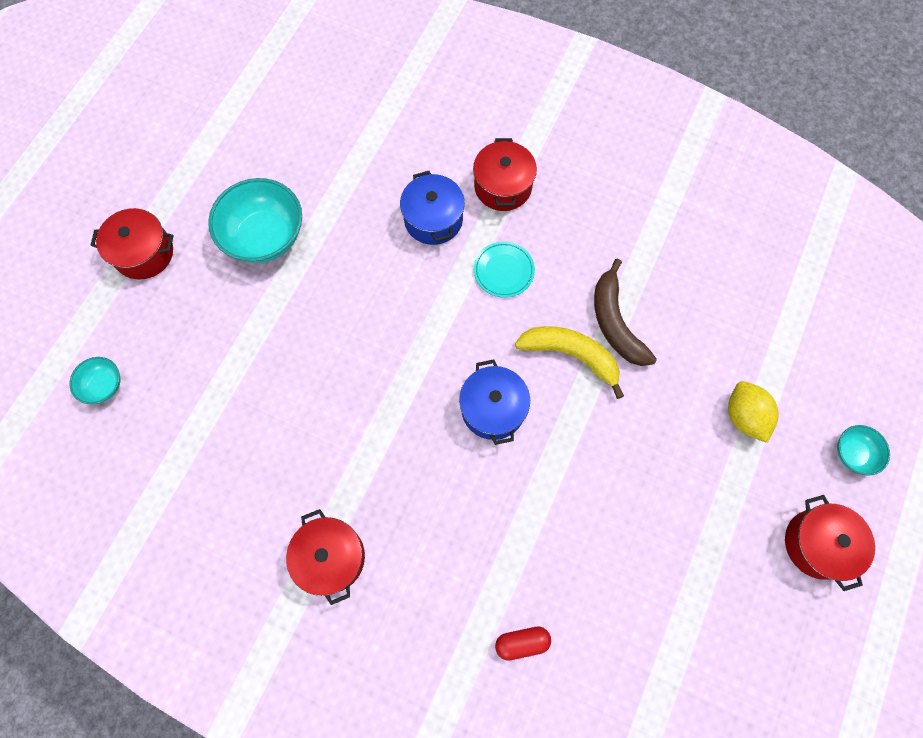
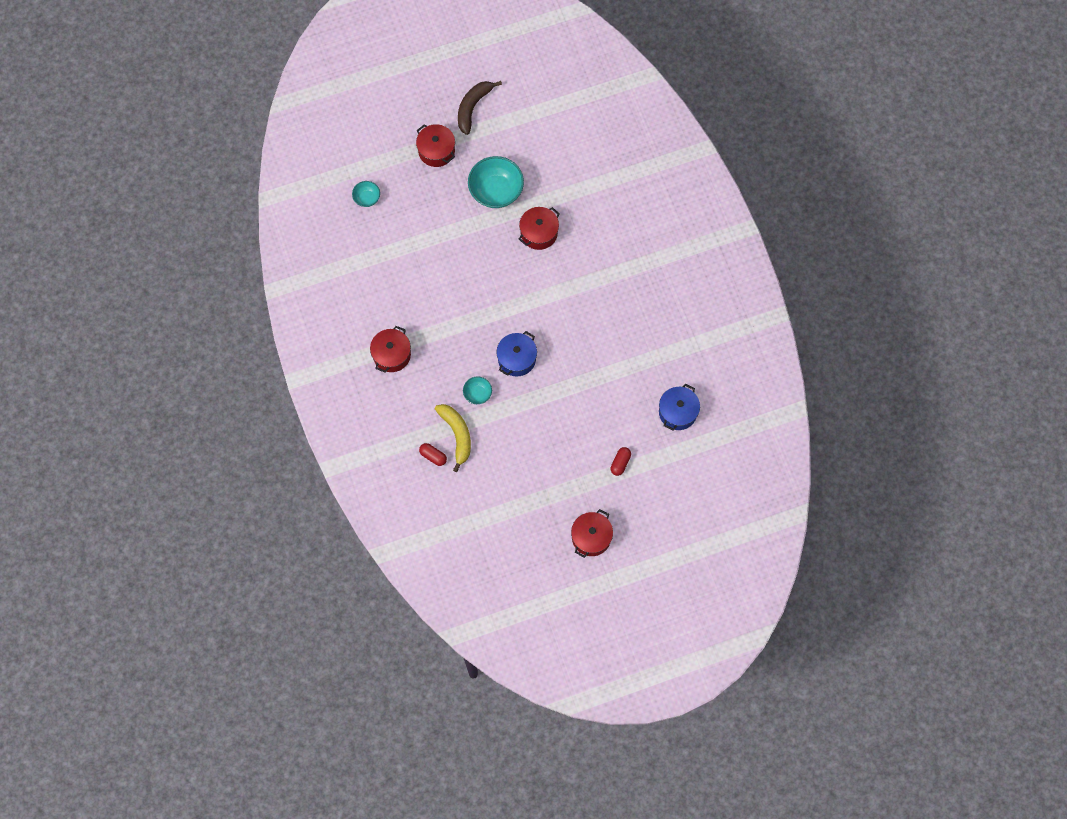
camera: 45 degrees right, 0 degrees up
blue pot [400,171,465,245] -> blue pot moved to [659,384,700,431]
red pot [473,138,537,211] -> red pot moved to [519,207,560,250]
turquoise plate [474,241,535,298] -> none
yellow banana [515,326,624,399] -> yellow banana moved to [435,404,471,472]
brown banana [594,258,657,366] -> brown banana moved to [458,81,502,135]
yellow lemon [728,381,779,443] -> red capsule [611,447,631,476]
turquoise bowl [837,425,890,476] -> turquoise bowl moved to [463,377,492,404]

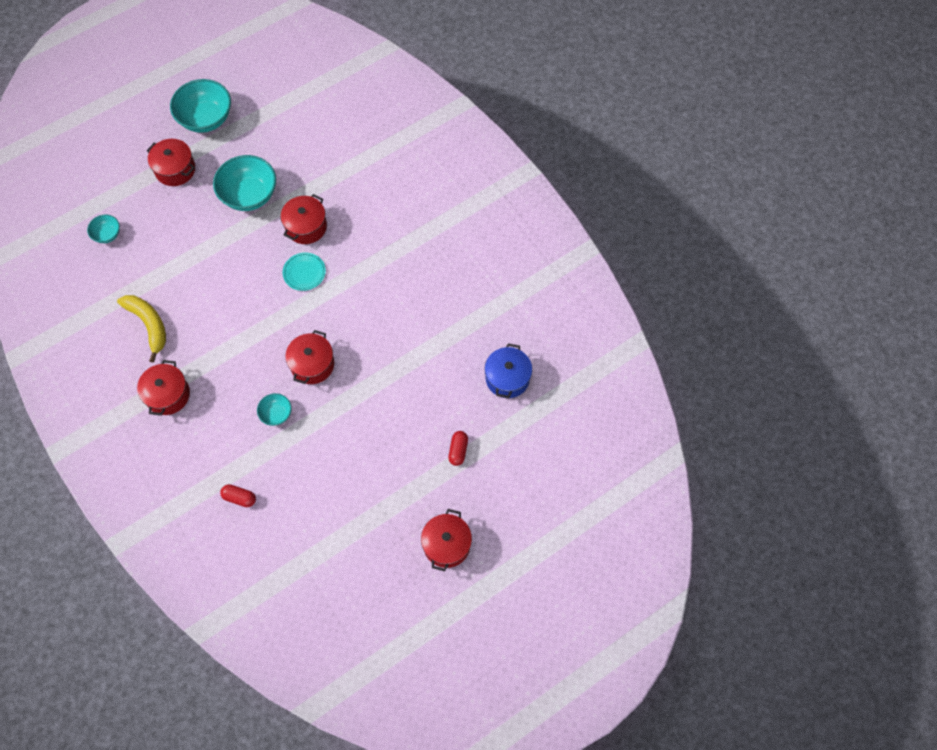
camera: 15 degrees left, 5 degrees down
yellow banana [435,404,471,472] -> yellow banana moved to [117,295,166,363]
brown banana [458,81,502,135] -> turquoise bowl [170,79,231,133]
blue pot [496,331,537,376] -> red pot [285,330,334,384]
none -> turquoise plate [282,253,326,291]

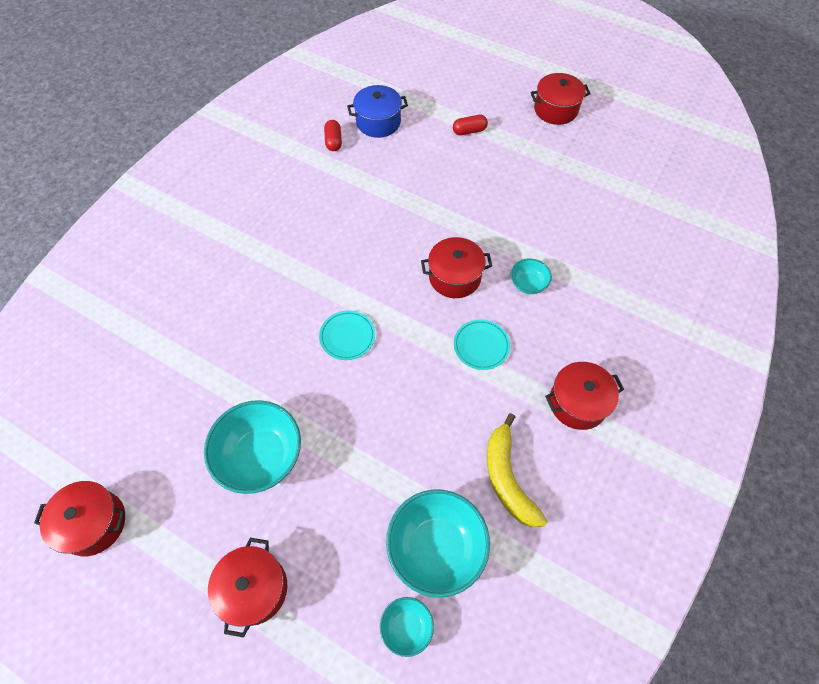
camera: 115 degrees left, 5 degrees down
yellow banana [117,295,166,363] -> yellow banana turned 45 degrees counterclockwise [487,413,547,527]
turquoise bowl [170,79,231,133] -> turquoise bowl moved to [386,489,490,598]
red capsule [220,484,256,507] -> red capsule moved to [324,120,342,151]
red pot [281,194,327,244] -> red pot moved to [34,481,125,556]
none -> turquoise plate [454,319,510,370]

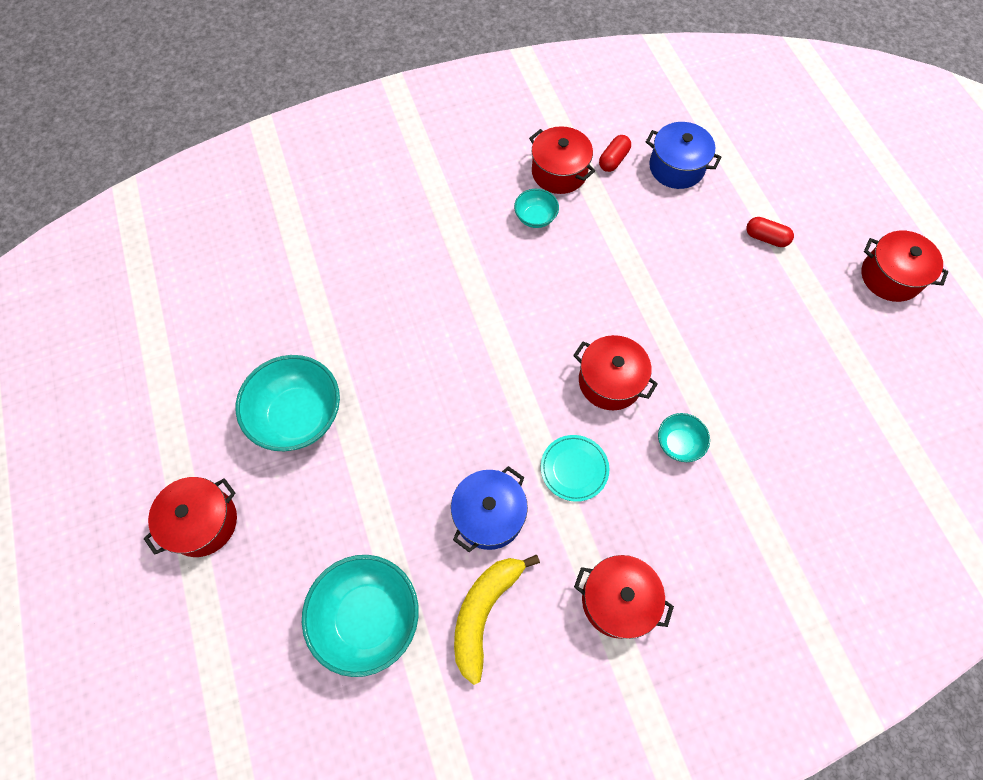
camera: 40 degrees right, 5 degrees up
red pot [34,481,125,556] -> red pot moved to [529,126,595,194]
turquoise plate [319,311,375,360] -> none
turquoise bowl [380,597,434,657] -> turquoise bowl moved to [514,189,559,228]
none -> blue pot [451,466,528,552]

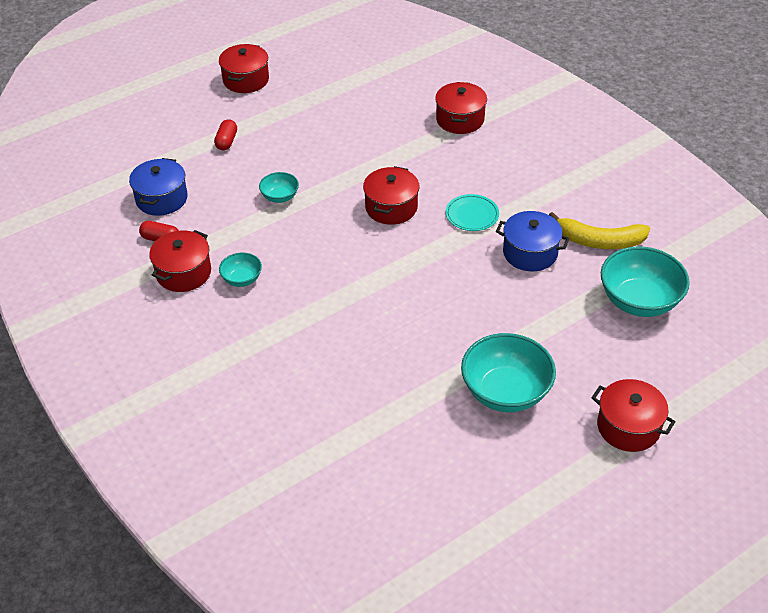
camera: 105 degrees left, 20 degrees down
red pot [574,555,674,639] -> red pot moved to [435,82,487,134]
turquoise bowl [658,413,710,462] -> turquoise bowl moved to [259,172,299,203]

